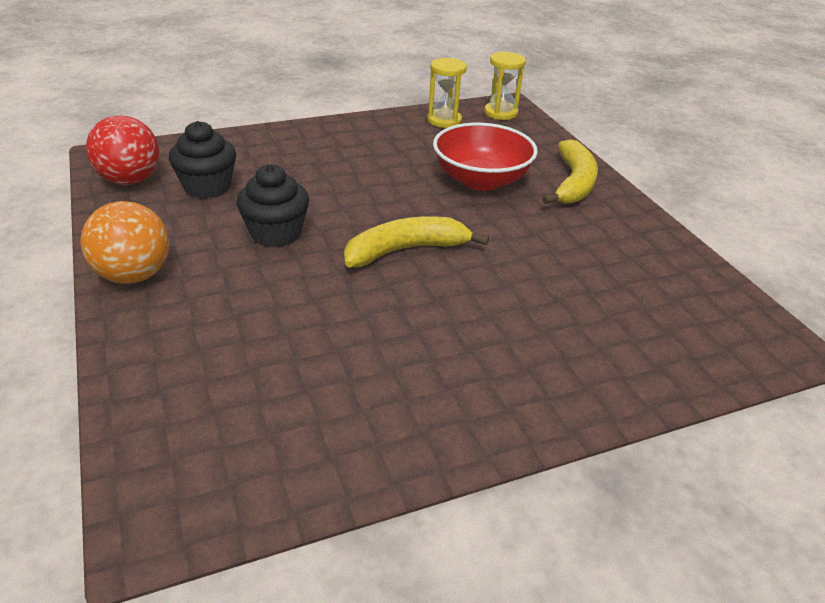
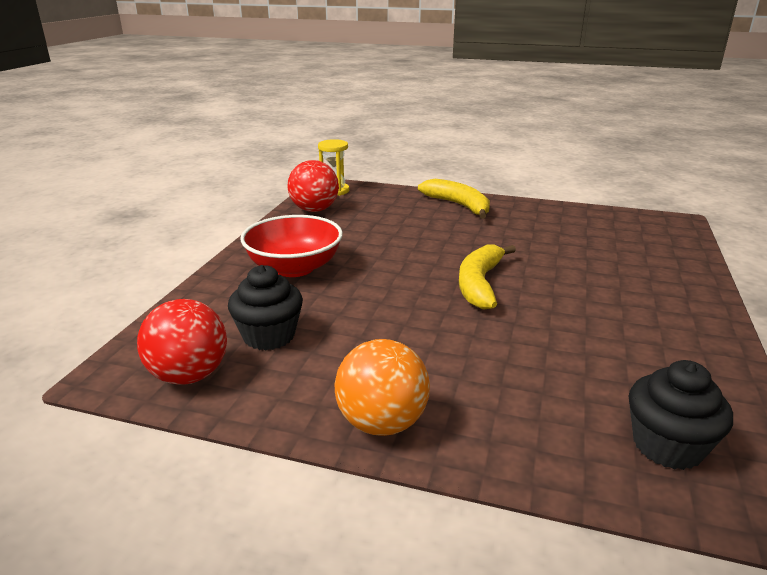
camera: 50 degrees left, 10 degrees down
black cupcake [237,164,309,247] -> black cupcake moved to [629,360,733,470]
yellow hourglass [427,58,467,128] -> red ball [288,160,339,212]
red bowl [433,123,538,191] -> red bowl moved to [241,215,343,277]

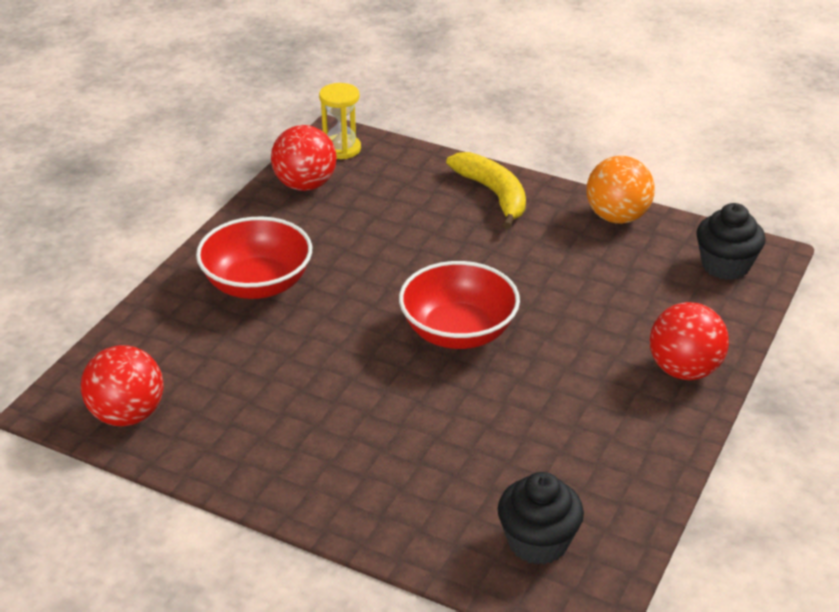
camera: 10 degrees right, 10 degrees up
black cupcake [228,265,303,350] -> black cupcake moved to [697,203,766,280]
orange ball [334,339,430,436] -> orange ball moved to [587,156,655,224]
yellow banana [459,244,516,310] -> red bowl [399,261,520,349]
none -> red ball [650,302,729,380]

